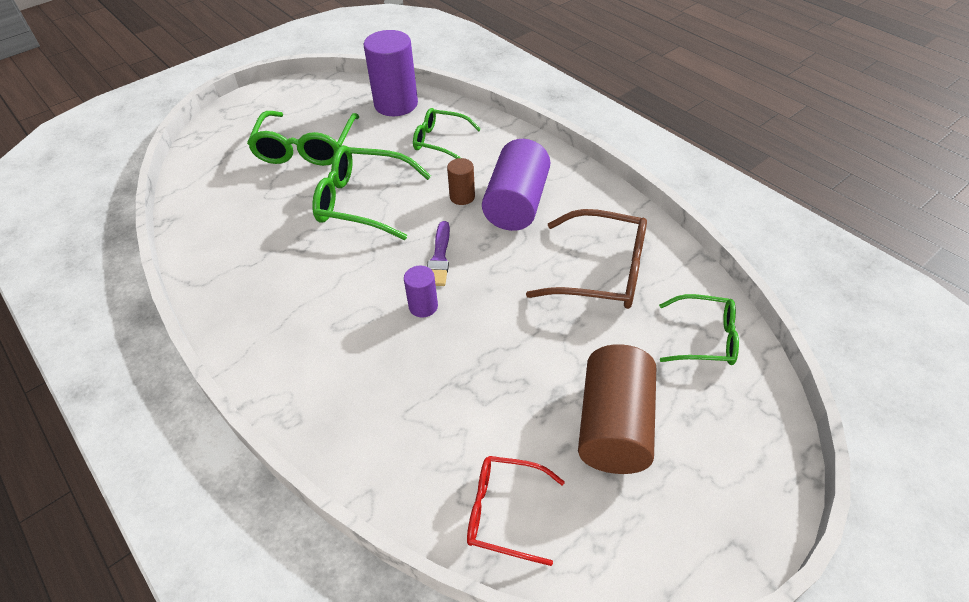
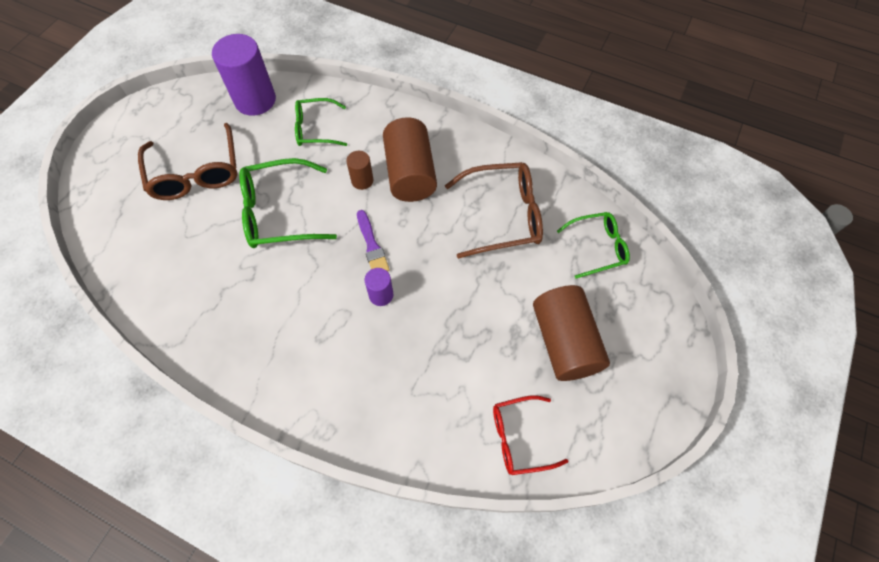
camera: 25 degrees left, 15 degrees up
green glasses [247,111,359,166] -> brown glasses [138,123,238,200]
purple cylinder [482,139,550,231] -> brown cylinder [383,117,437,202]

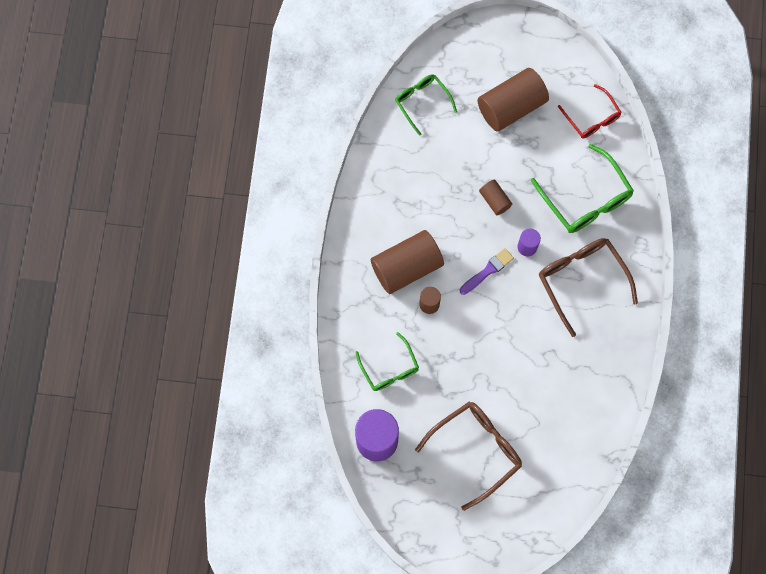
camera: 110 degrees left, 10 degrees up
green glasses [239,158,337,248] -> green glasses moved to [531,144,634,233]
brown glasses [445,162,543,259] -> brown glasses moved to [539,238,638,337]
none -> brown cylinder [479,180,512,215]

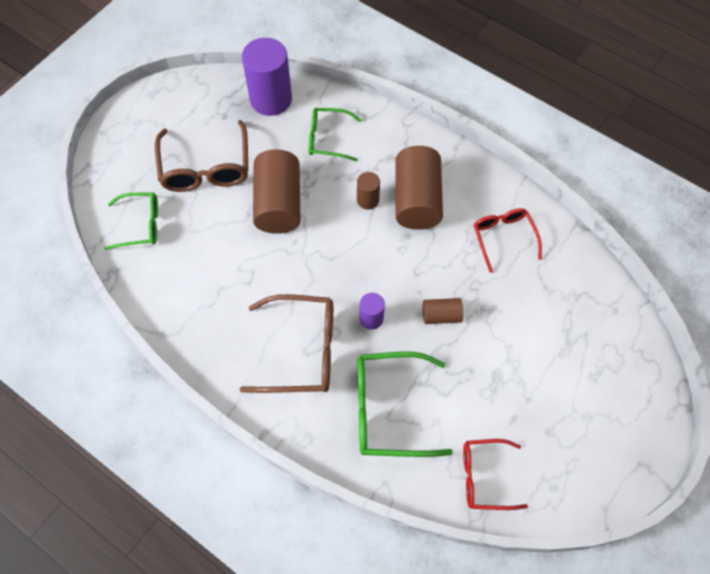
camera: 120 degrees right, 10 degrees down
green glasses [395,74,457,136] -> green glasses moved to [104,192,158,250]
purple brush [460,248,514,295] -> none
brown cylinder [477,68,549,131] -> brown cylinder moved to [253,150,300,234]
none -> red glasses [474,208,542,273]

